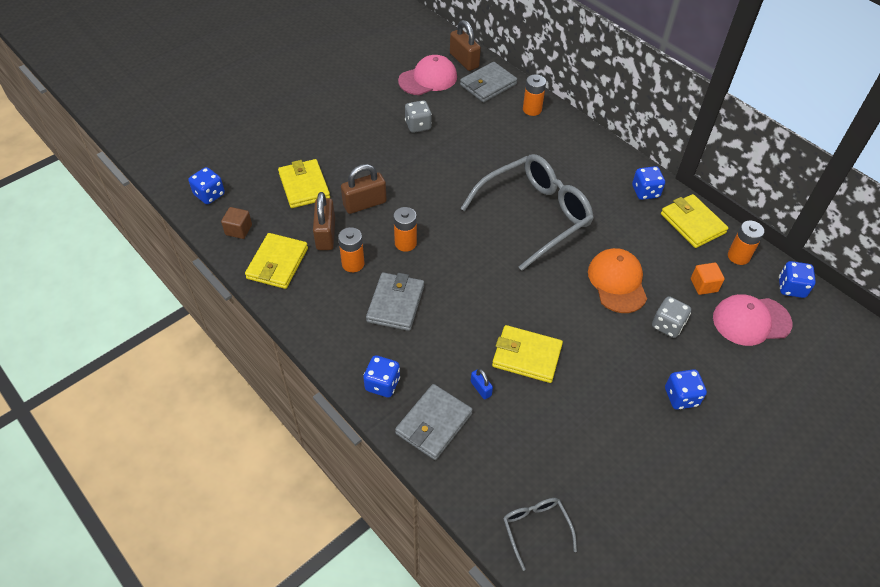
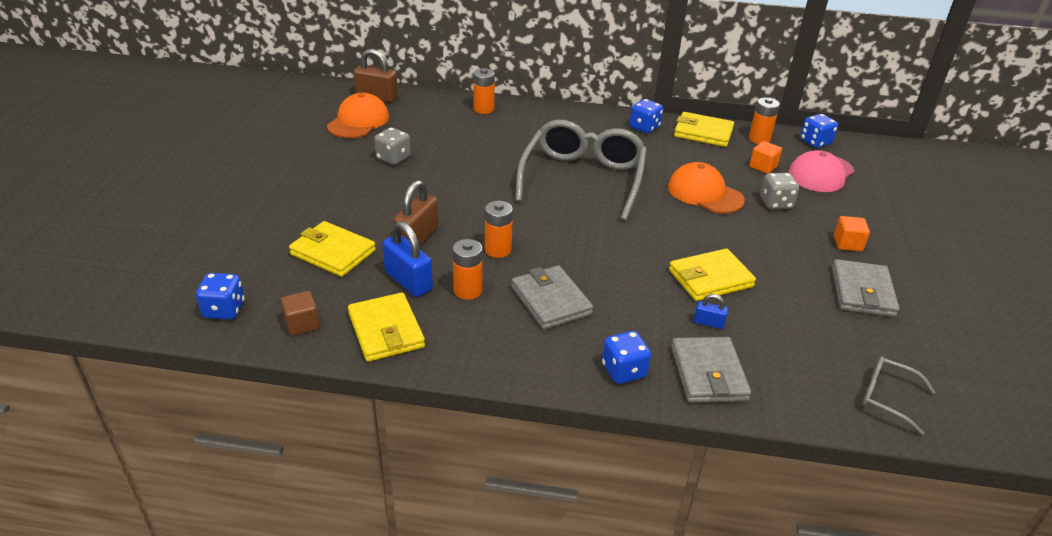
camera: 40 degrees left, 15 degrees down
brown padlock [313,192,335,250] -> blue padlock [382,221,433,297]
pink cap [398,55,457,95] -> orange cap [327,93,389,138]
grey wallet [460,62,517,102] -> grey wallet moved to [832,259,900,317]
blue dice [665,369,707,410] -> orange cube [834,216,870,251]

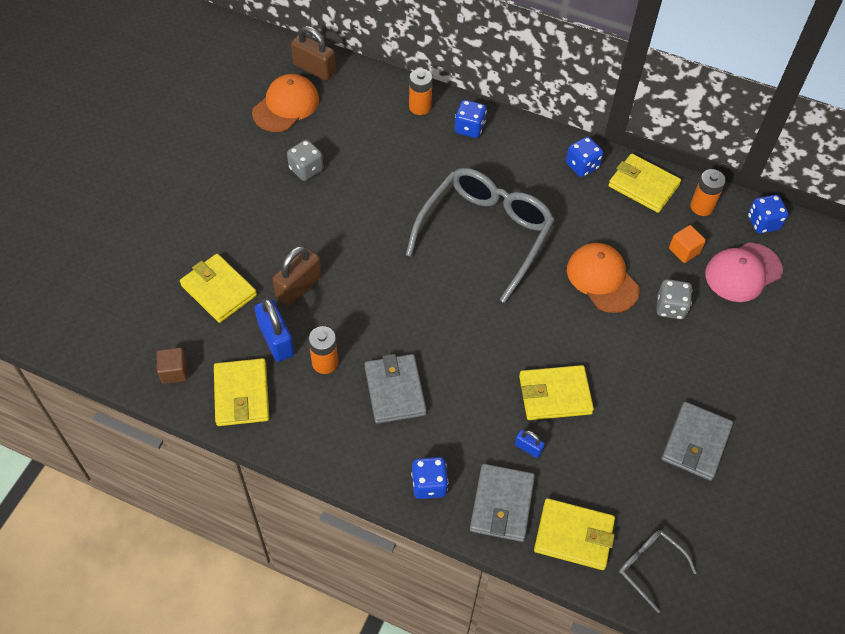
camera: 15 degrees right, 20 degrees up
blue dice [196,273,245,319] -> blue dice moved to [455,100,487,138]
orange battery [485,201,513,258] -> none
orange cube [834,216,870,251] -> none
none -> yellow wallet [534,498,615,570]

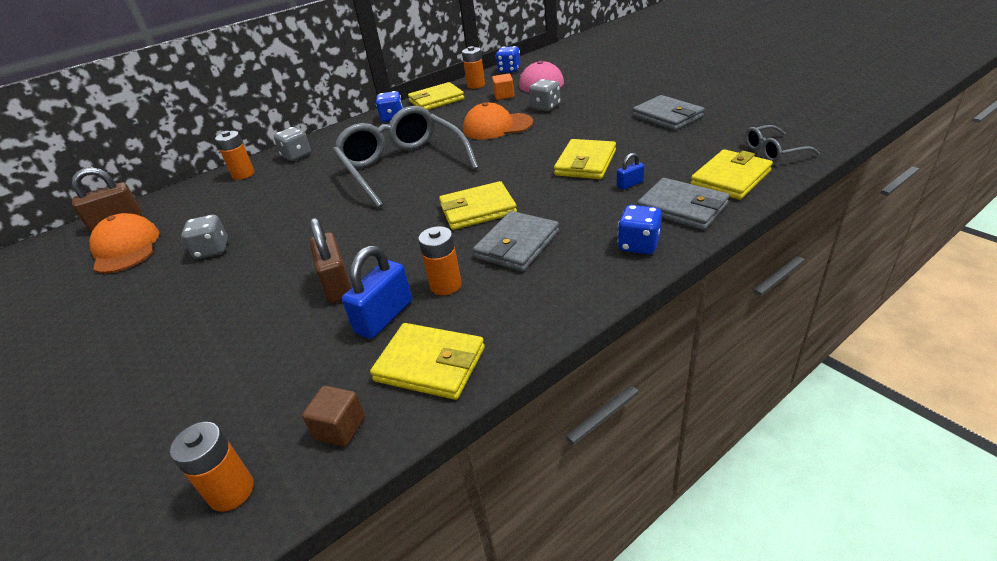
camera: 55 degrees left, 20 degrees down
yellow wallet [180,254,257,323] -> yellow wallet moved to [439,181,517,230]
blue padlock [255,298,294,362] -> blue padlock turned 60 degrees counterclockwise [342,245,412,339]
grey wallet [364,354,427,424] -> grey wallet turned 75 degrees counterclockwise [473,211,559,272]
blue dice [455,100,487,138] -> grey dice [274,127,311,161]
none -> orange battery [170,422,254,512]

